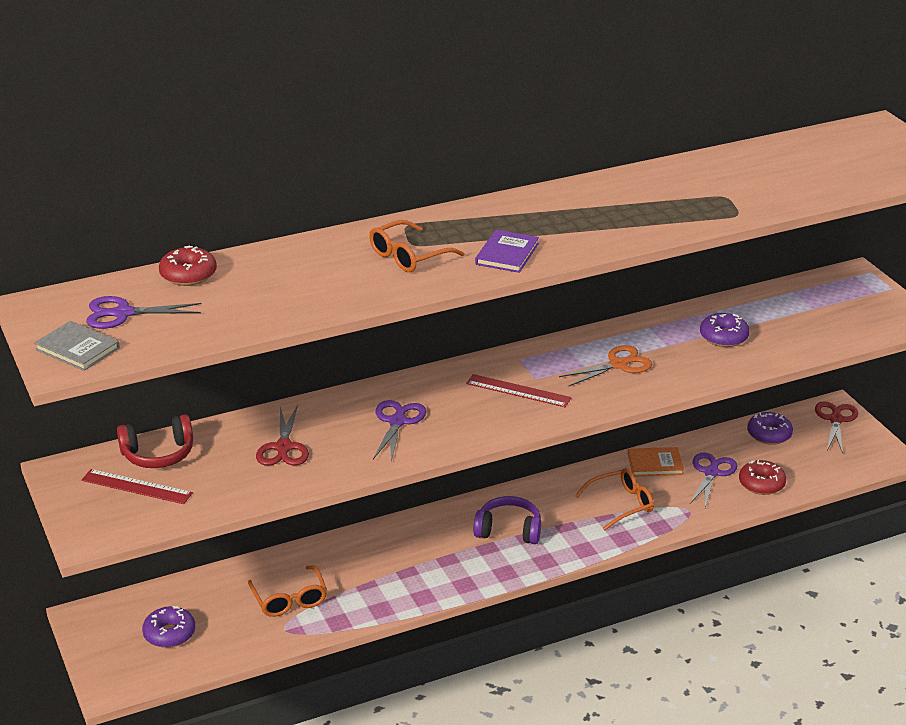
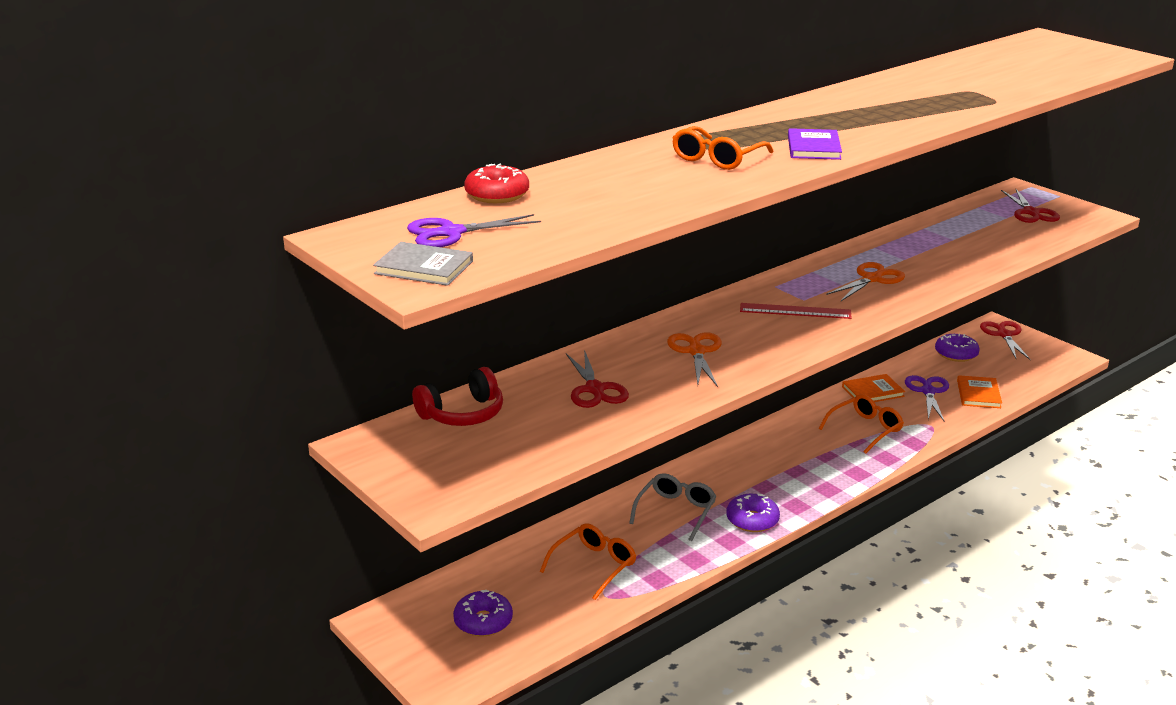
camera: 15 degrees left, 5 degrees down
red ruler [81,469,193,504] -> none
orange glasses [248,565,327,617] -> orange glasses turned 105 degrees counterclockwise [540,524,636,600]
purple scissors [373,400,426,462] -> orange scissors [667,332,722,387]
purple headphones [474,496,541,544] -> none
purple donut [700,313,750,347] -> purple donut moved to [726,493,780,532]
red donut [739,460,786,495] -> orange book [957,375,1002,408]
none -> grey glasses [629,473,717,541]
none -> red scissors [1001,188,1060,223]

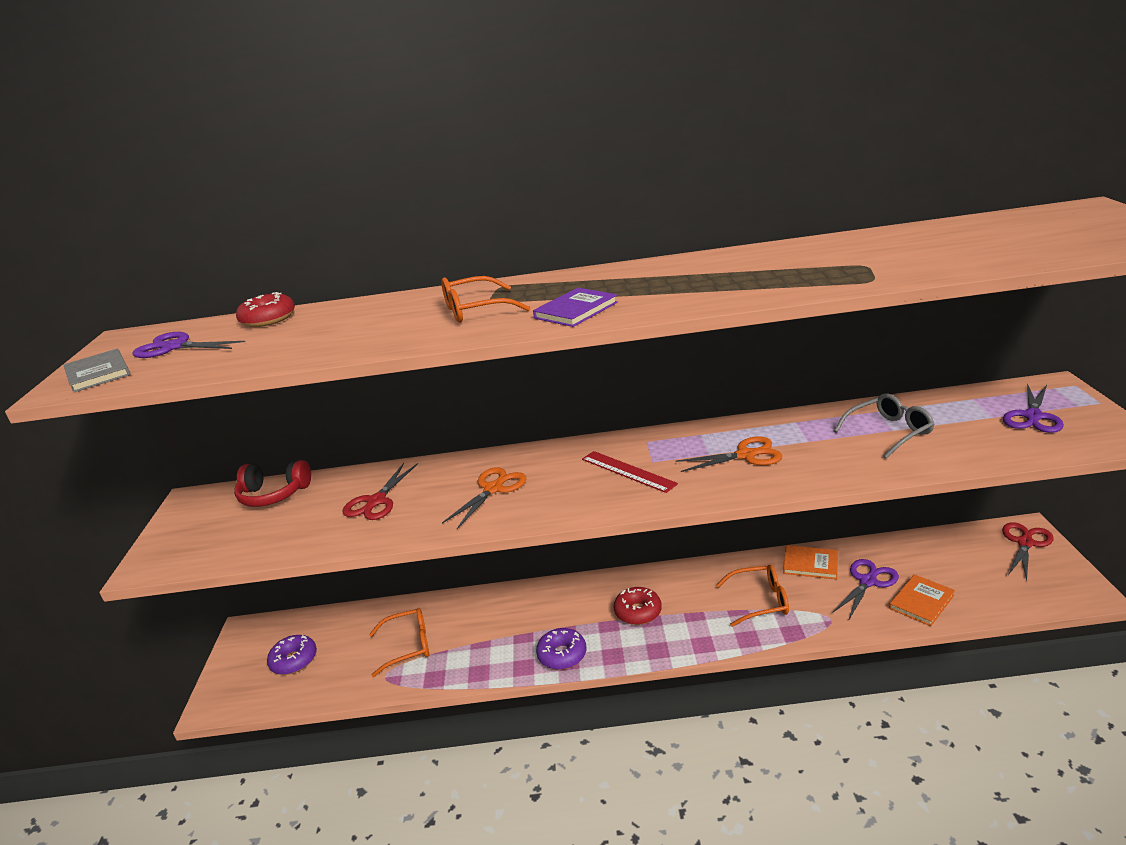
camera: 40 degrees right, 0 degrees up
grey glasses [629,473,717,541] -> grey glasses moved to [834,393,934,459]
purple donut [935,334,980,362] -> none
red scissors [1001,188,1060,223] -> purple scissors [1003,383,1064,433]
none -> red donut [614,587,662,625]

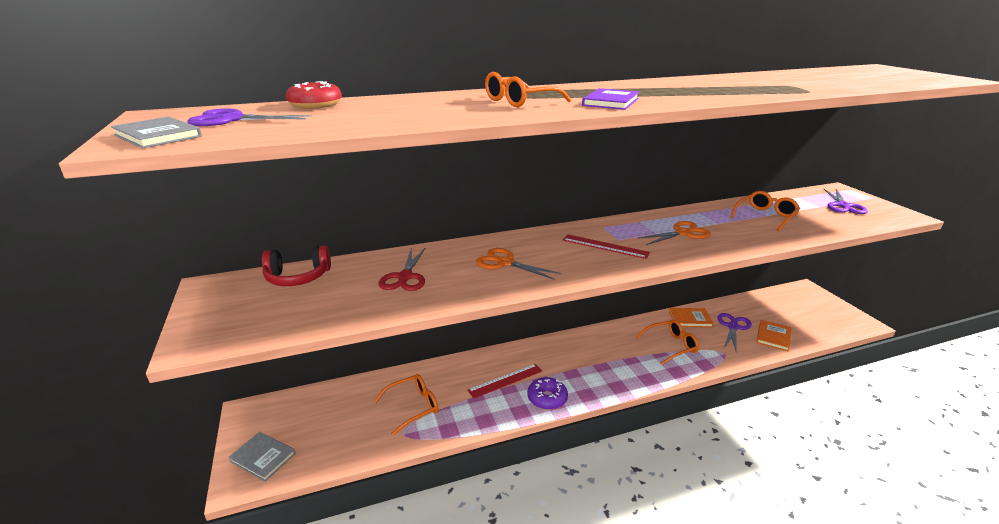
camera: 20 degrees left, 0 degrees up
purple donut [267,635,317,675] -> none
orange scissors [442,467,527,529] -> orange scissors turned 75 degrees counterclockwise [476,248,561,280]
red donut [614,587,662,625] -> none
grey glasses [834,393,934,459] -> orange glasses [730,191,800,232]
red scissors [1002,522,1054,581] -> none
none -> grey book [228,432,296,482]
none -> red ruler [467,364,542,399]

